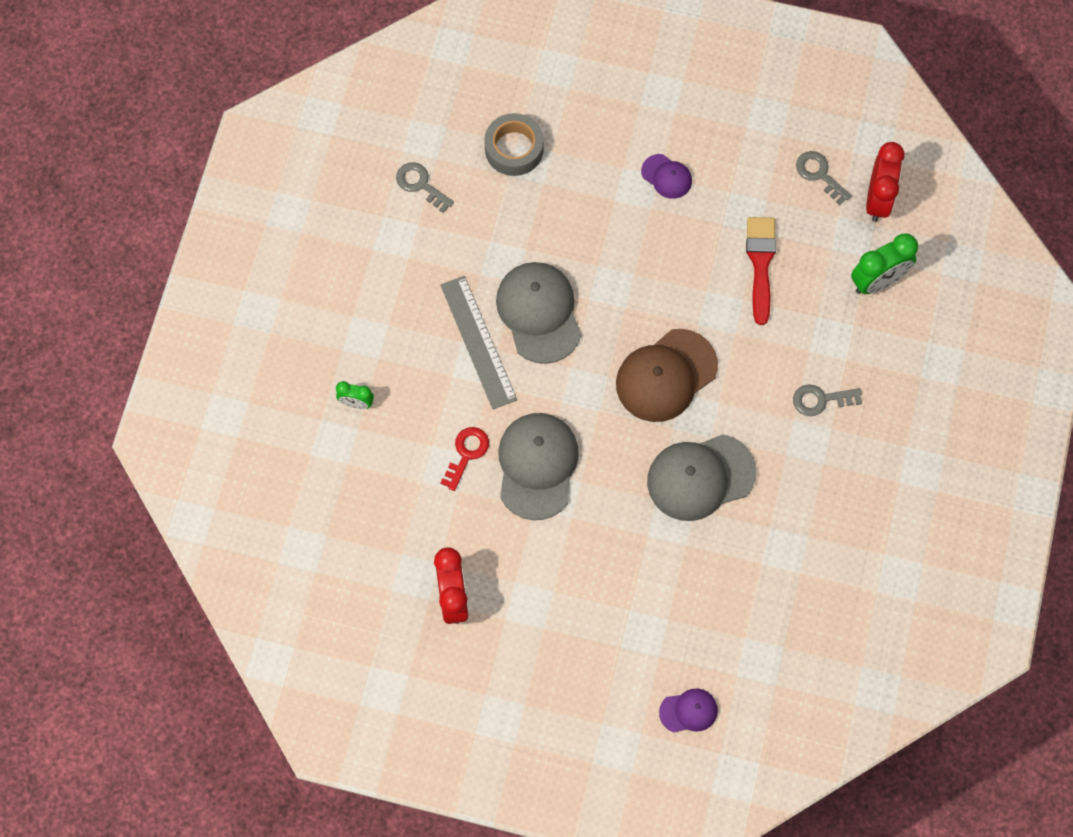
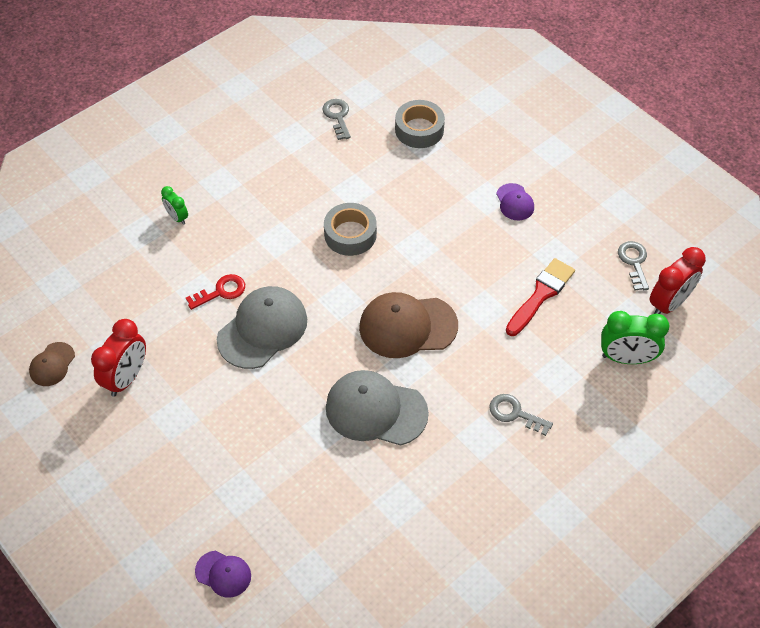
camera: 35 degrees right, 15 degrees down
grey ruler [440,276,517,409] -> none
grey cap [496,262,581,364] -> grey tape [324,203,377,256]
none -> brown cap [29,342,75,386]

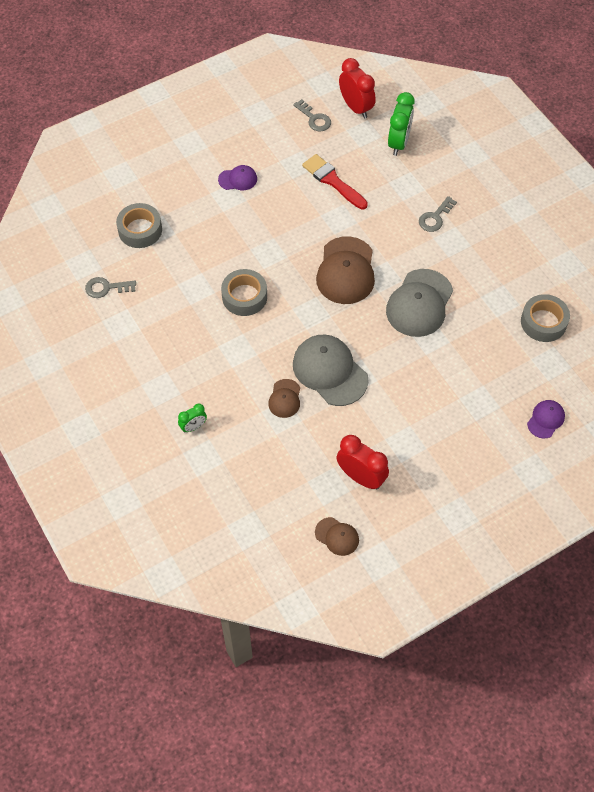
camera: 80 degrees left, 5 degrees up
red key [186,274,245,310] -> brown cap [268,379,300,418]
grey key [618,241,649,291] -> grey key turned 135 degrees counterclockwise [293,99,331,132]
none -> grey tape [521,294,570,342]

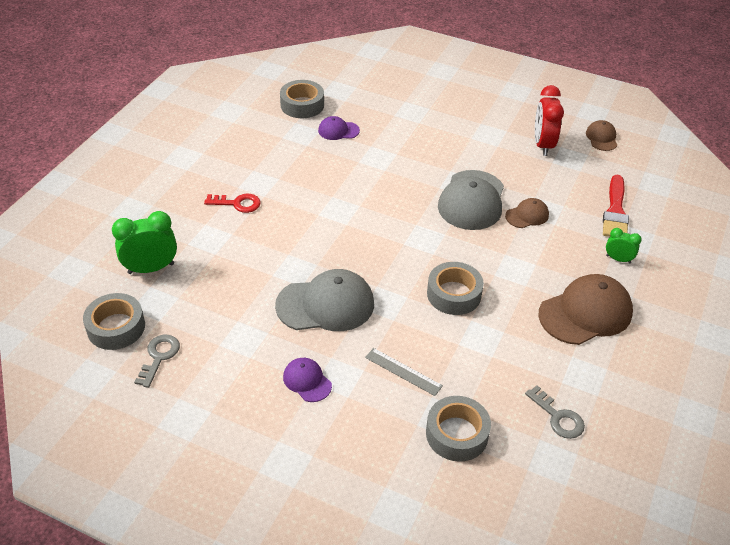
camera: 125 degrees left, 15 degrees down
red brush [302,154,368,210] -> red brush moved to [603,175,629,237]
brown cap [316,236,375,304] -> brown cap moved to [538,274,633,345]
red clock [339,58,376,119] -> grey tape [83,293,145,350]
grey cap [386,269,453,337] -> grey cap moved to [275,269,374,331]
grey key [419,196,457,232] -> red key [204,194,261,213]
purple cap [527,400,565,439] -> purple cap moved to [318,116,360,140]
none -> grey ruler [365,348,443,396]

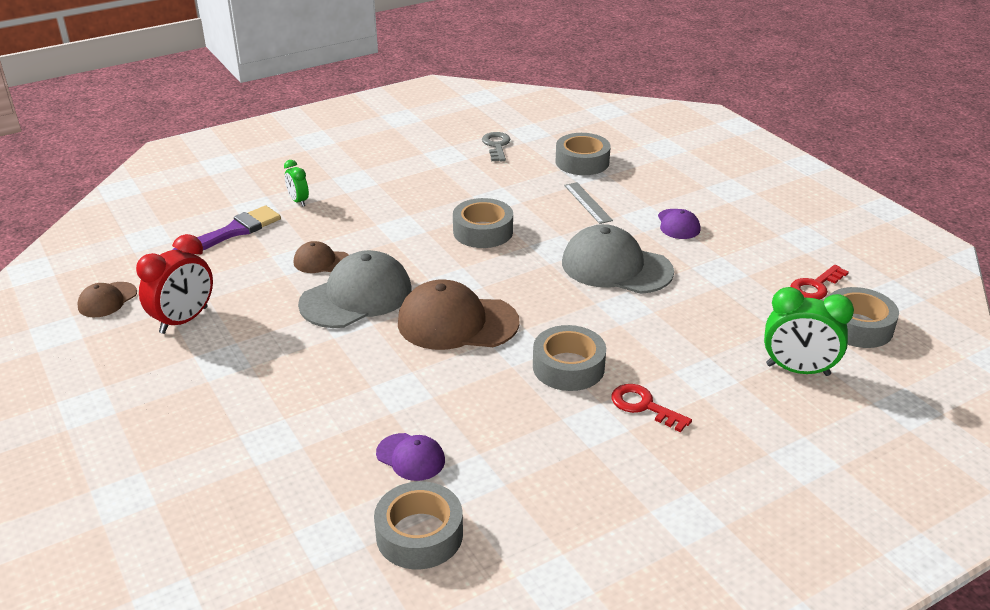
camera: 145 degrees left, 10 degrees down
grey key [134,335,180,388] -> red key [790,265,849,300]
brown cap [538,274,633,345] -> brown cap moved to [398,279,520,350]
red brush [603,175,629,237] -> purple brush [173,206,281,250]
none -> grey tape [533,325,606,391]

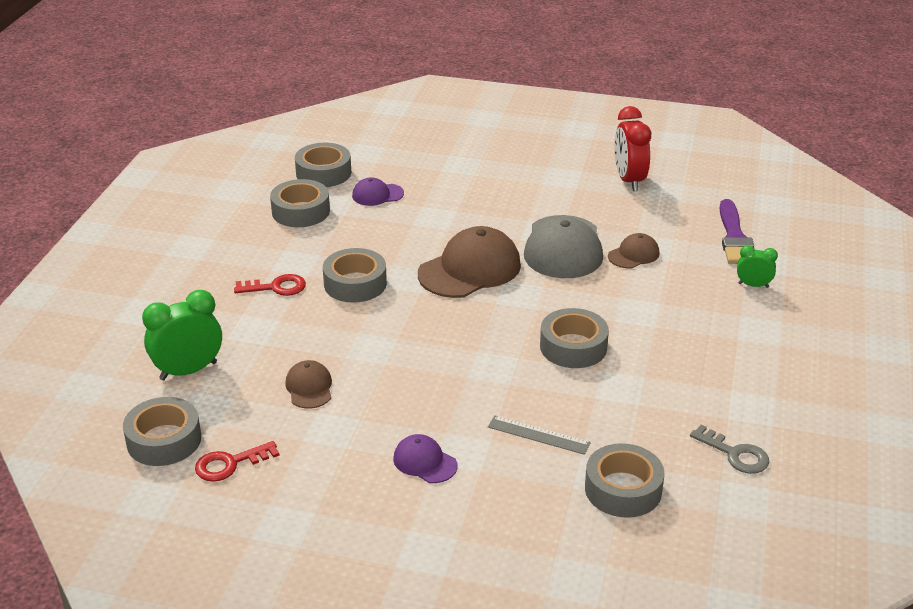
camera: 135 degrees right, 0 degrees up
brown cap [78,282,137,317] -> brown cap moved to [285,360,332,409]
grey cap [562,224,674,294] -> none
red key [790,265,849,300] -> red key turned 120 degrees counterclockwise [195,441,280,482]
none -> grey tape [270,179,330,227]

